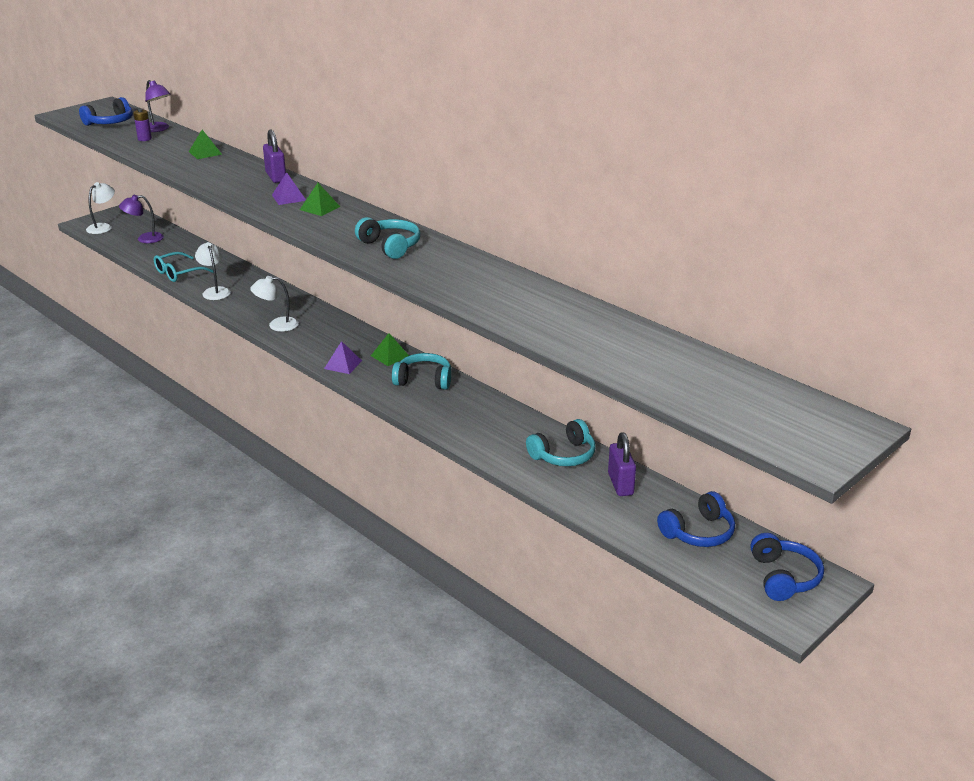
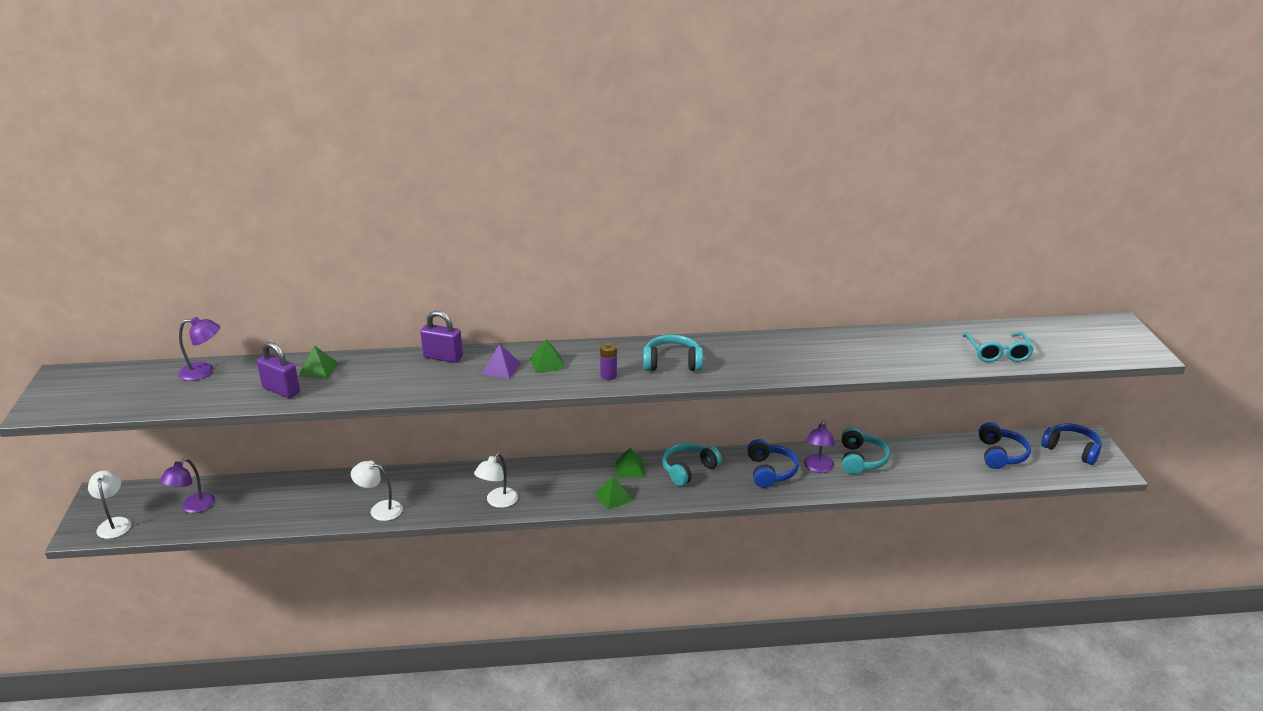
camera: 50 degrees left, 0 degrees up
blue headphones [79,97,133,126] -> blue headphones moved to [747,439,799,488]
purple battery [133,109,152,141] -> purple battery moved to [600,342,617,380]
turquoise glasses [154,252,213,282] -> turquoise glasses moved to [962,332,1034,362]
purple pyramid [324,341,362,374] -> green pyramid [595,476,633,510]
purple padlock [608,432,636,496] -> purple padlock moved to [257,342,300,398]
none -> purple lamp [804,420,835,473]

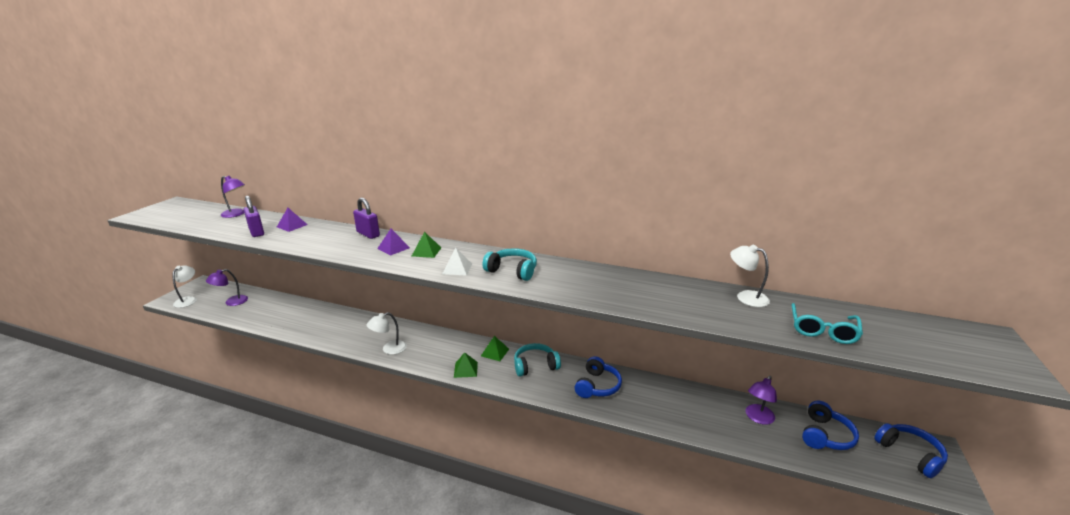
camera: 25 degrees right, 5 degrees down
green pyramid [298,345,338,379] -> purple pyramid [277,208,308,232]
white lamp [351,461,403,521] -> white lamp moved to [730,244,770,307]
purple battery [600,342,617,380] -> white pyramid [442,248,472,276]
purple lamp [804,420,835,473] -> purple lamp moved to [746,376,777,425]
turquoise headphones [842,427,890,474] -> none

